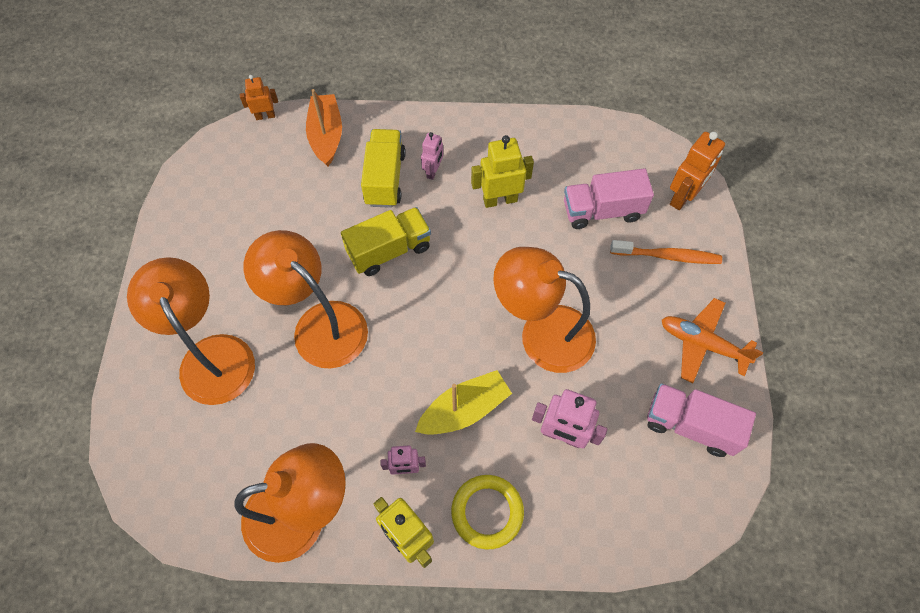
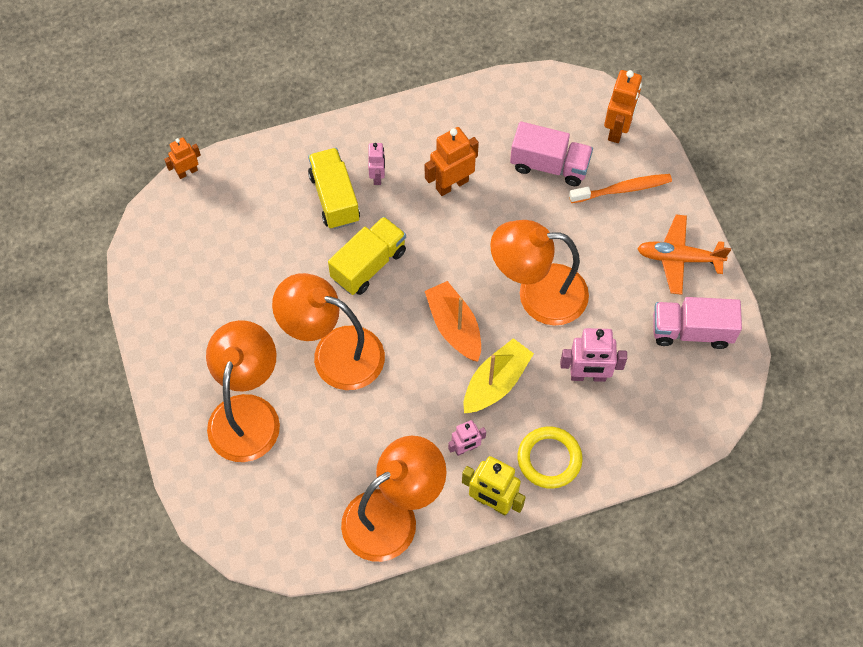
camera: 20 degrees left, 0 degrees up
orange lamp [127,257,255,405] -> orange lamp turned 60 degrees clockwise [206,320,280,462]
orange boat [306,89,342,166] -> orange boat moved to [424,281,481,361]
yellow robot [471,135,534,208] -> orange robot [425,127,479,196]
pink truck [564,169,654,229] -> pink truck turned 135 degrees counterclockwise [510,121,593,186]

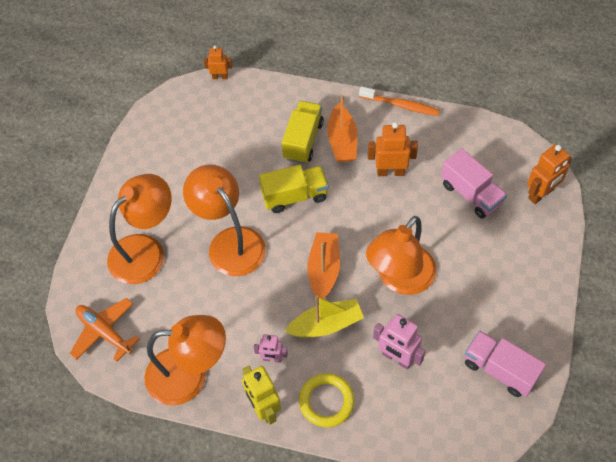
camera: 35 degrees right, 5 degrees down
pink robot [368,143,385,185] -> orange boat [328,94,358,162]
orange lamp [490,220,589,326] -> orange lamp turned 90 degrees counterclockwise [366,216,437,295]
orange toothbrush [569,174,672,203] -> orange toothbrush moved to [359,86,440,116]
orange plane [637,214,731,295] -> orange plane moved to [70,298,139,362]

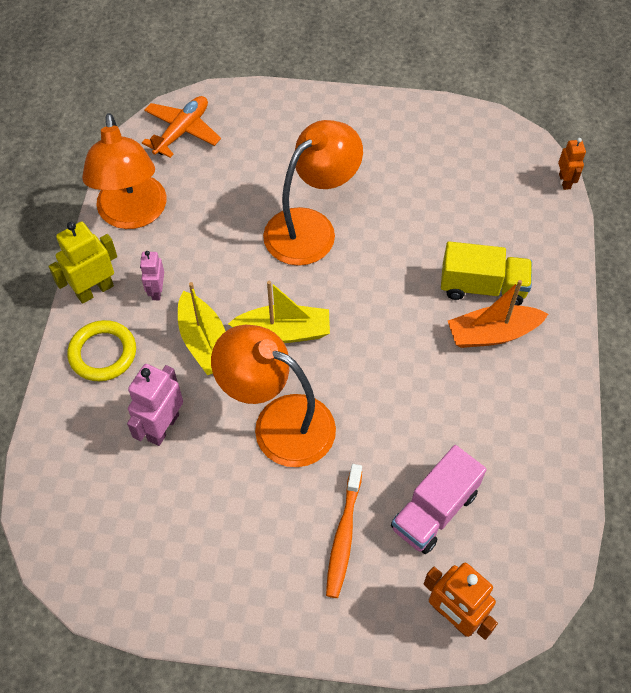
camera: 80 degrees right, 0 degrees up
orange lamp [107,174,172,284] -> none
yellow truck [259,165,328,213] -> none
orange boat [307,232,340,300] -> yellow boat [228,281,330,343]
orange toothbrush [359,86,440,116] -> orange toothbrush moved to [326,464,362,598]
orange robot [368,122,418,176] -> none
pink truck [465,331,546,397] -> none

